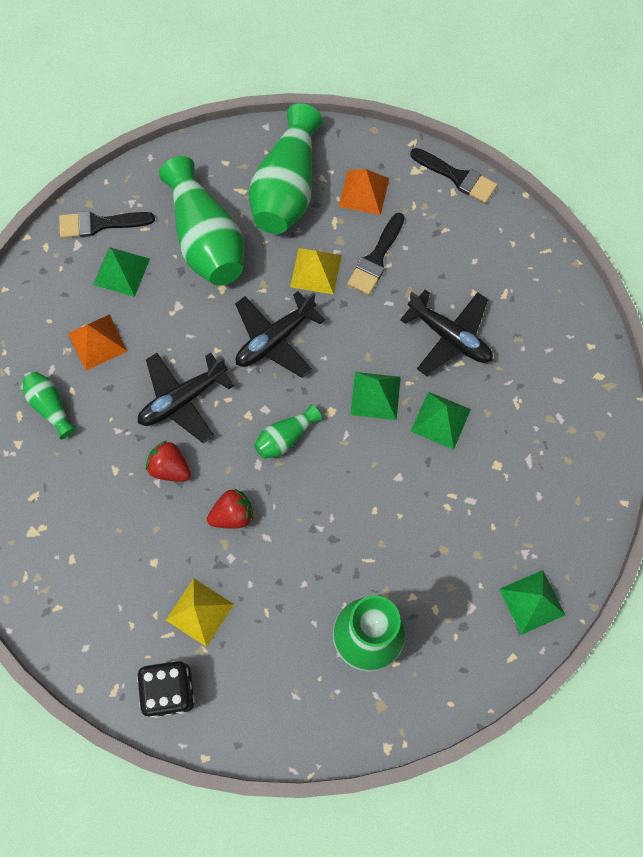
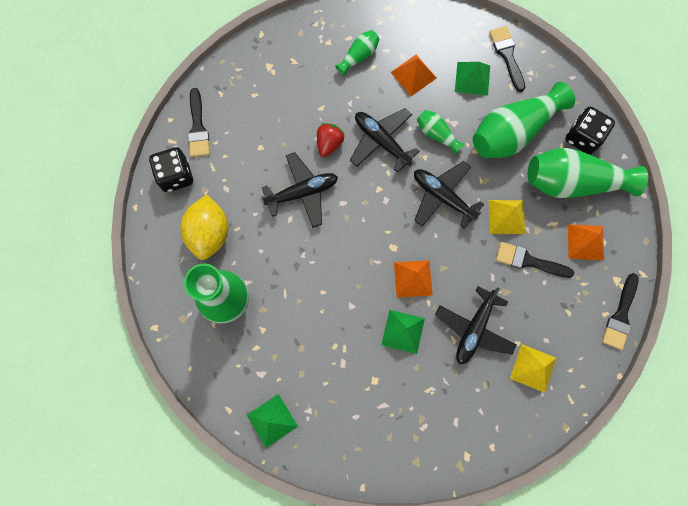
camera: 80 degrees right, 5 degrees up
yellow pyramid [166,578,234,647] -> yellow pyramid moved to [510,344,556,393]
red strawberry [207,489,253,529] -> black plane [261,152,338,228]
green vase [254,404,322,459] -> green vase moved to [417,110,464,155]
green pyramid [350,372,401,420] -> orange pyramid [394,260,433,298]
none -> yellow lemon [180,194,228,260]
none -> black brush [188,88,210,157]
none -> black dice [565,106,615,155]

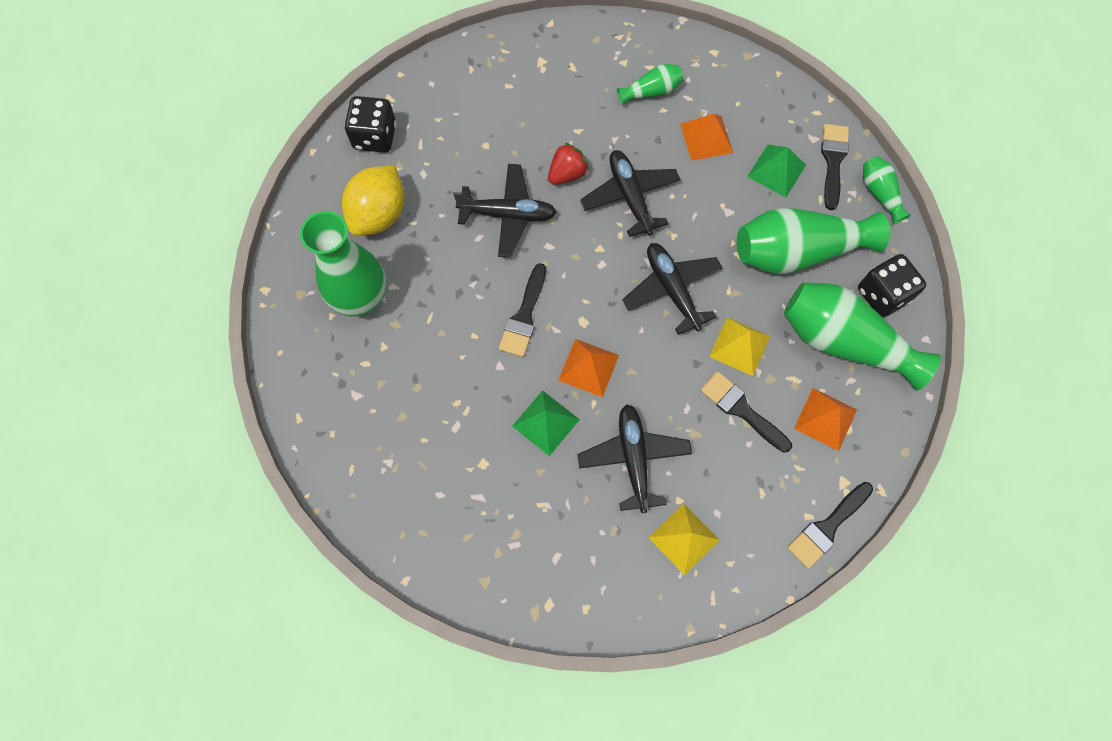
camera: 25 degrees right, 5 degrees down
black brush [188,88,210,157] -> black brush moved to [499,263,546,357]
green pyramid [247,394,298,448] -> none
green vase [417,110,464,155] -> green vase moved to [863,156,911,224]
black plane [435,286,516,364] -> black plane turned 120 degrees clockwise [577,404,692,513]

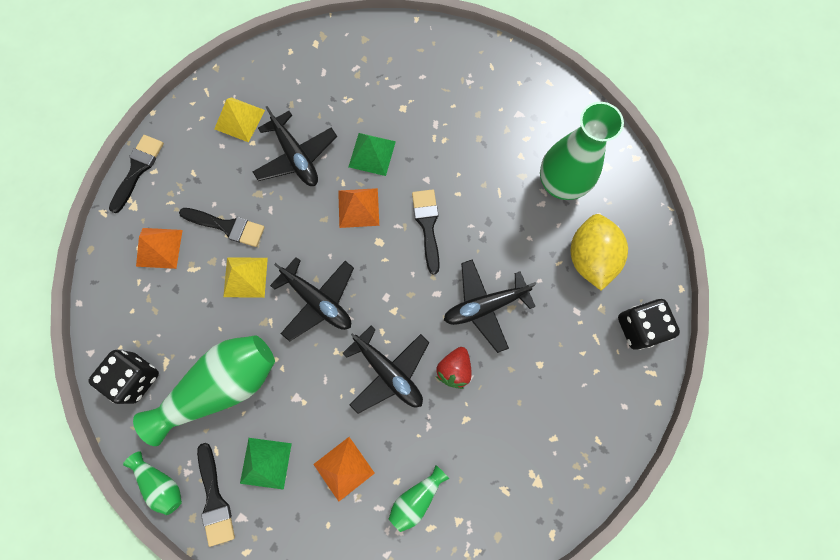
camera: 155 degrees right, 5 degrees up
green vase [784,282,941,391] -> none

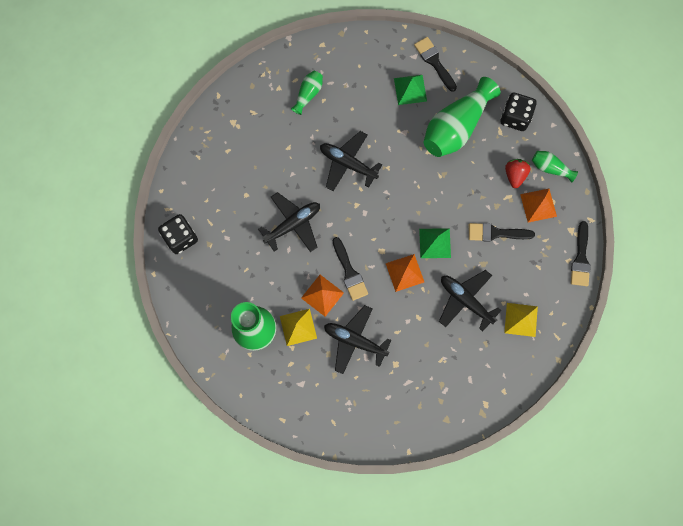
camera: 165 degrees right, 0 degrees up
green vase [123,451,182,515] -> green vase moved to [532,151,578,183]
yellow pyramid [223,257,268,298] -> yellow pyramid moved to [280,309,317,346]
black plane [270,257,354,341] -> black plane moved to [324,305,391,374]
orange pyramid [313,437,375,502] -> orange pyramid moved to [301,275,344,317]
green pyramid [349,133,396,176] -> green pyramid moved to [419,228,451,258]
red strawberry [436,347,472,389] -> red strawberry moved to [505,159,531,188]
yellow lemon [571,214,628,291] -> none

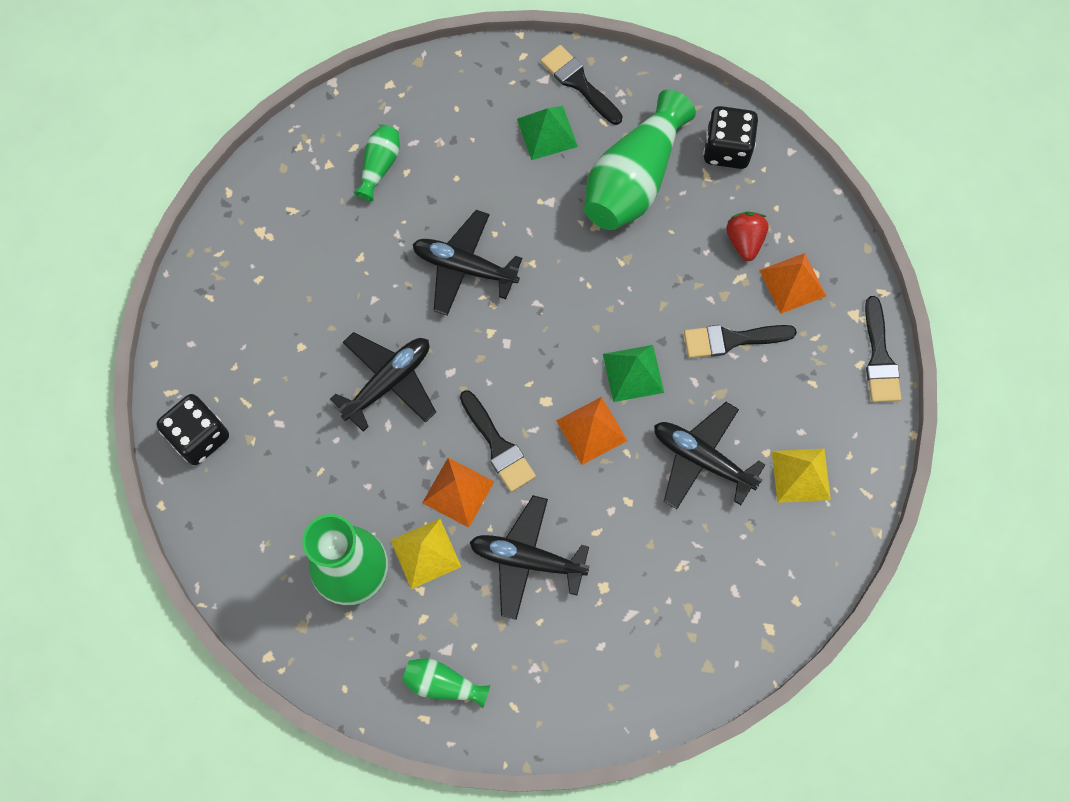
camera: 10 degrees left, 5 degrees down
green vase [532,151,578,183] -> green vase moved to [402,658,490,708]

